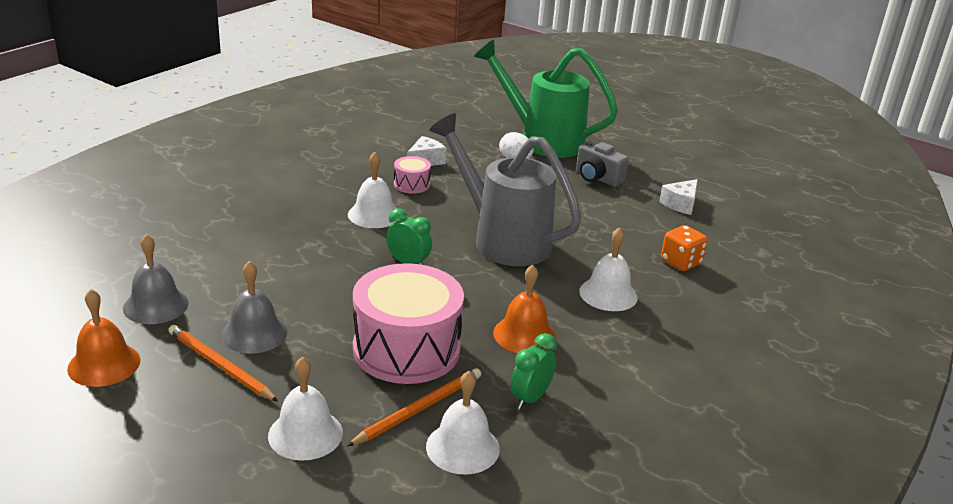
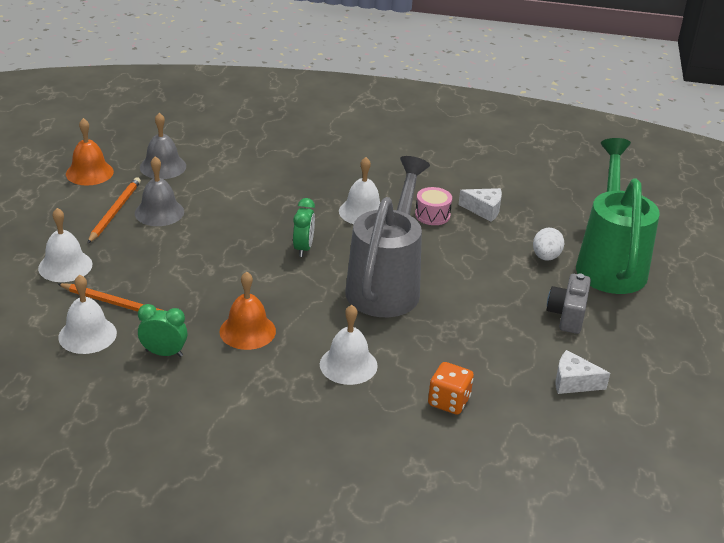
camera: 65 degrees right, 5 degrees up
pink drum [353,263,464,384] -> none

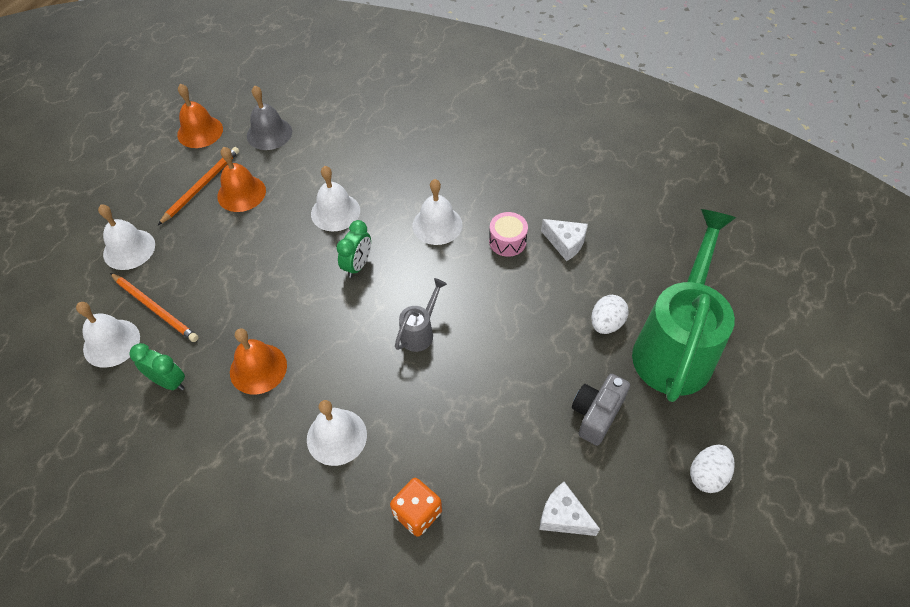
camera: 20 degrees right, 20 degrees up
grey bell [135,156,184,226] -> orange bell [217,147,266,212]
grey watering can [345,156,430,317] -> grey watering can [395,278,447,352], size x0.43
none -> white bell [311,166,360,231]
none -> white egg [690,445,735,493]

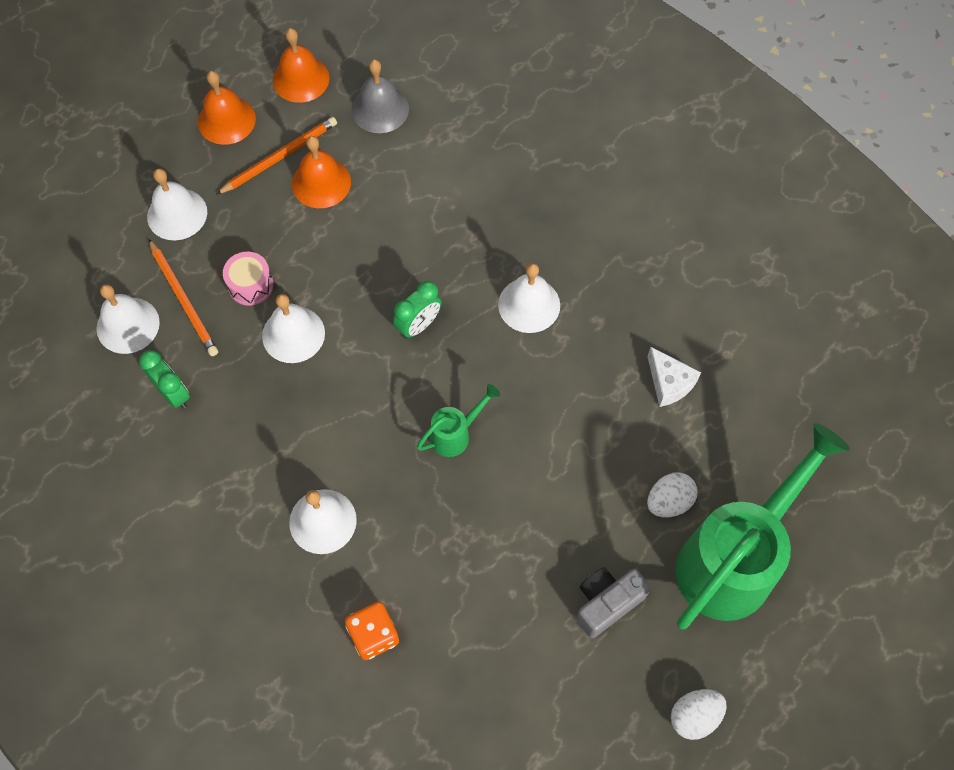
camera: 20 degrees right, 10 degrees up
orange bell [230,328,287,394] -> orange bell moved to [198,71,256,145]
white bell [311,166,360,231] -> white bell moved to [262,294,325,363]
grey watering can [395,278,447,352] -> green watering can [417,384,500,457]
pink drum [489,212,528,257] -> pink drum moved to [223,252,273,306]
white cheese [539,482,600,536] -> none

